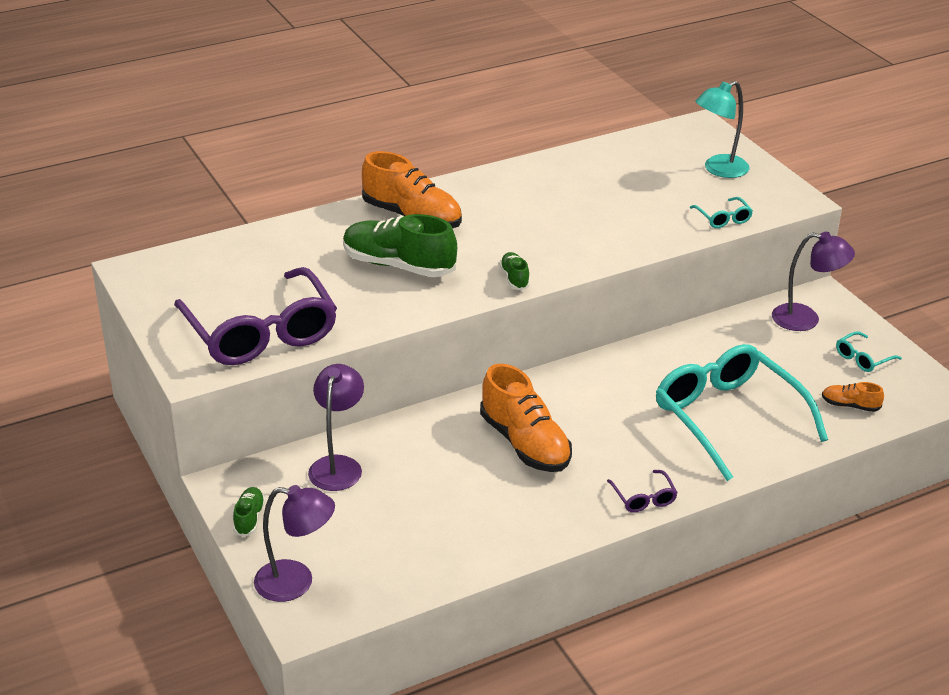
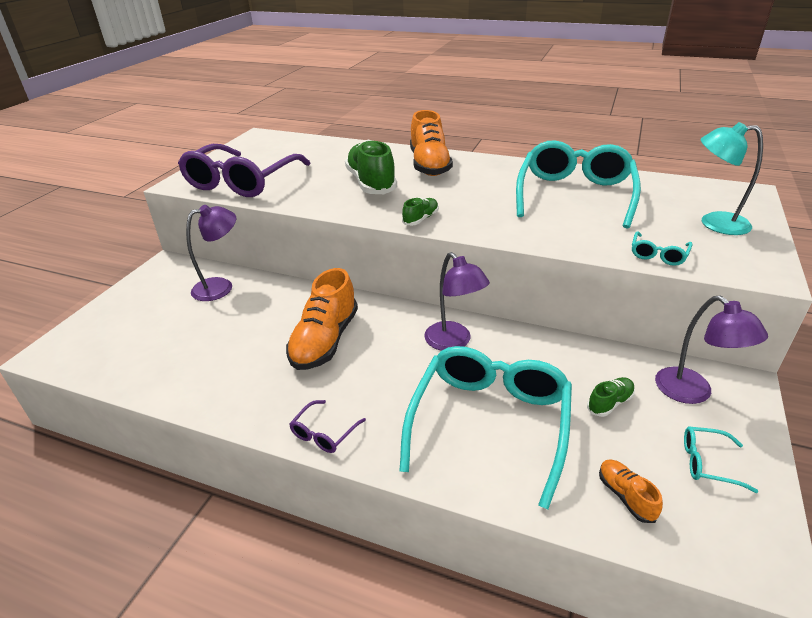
camera: 50 degrees right, 0 degrees up
green shoe [233,487,265,537] -> green shoe moved to [587,377,635,417]
purple lamp [254,485,335,602] -> purple lamp moved to [424,252,490,351]
none -> turquoise glasses [516,140,641,229]

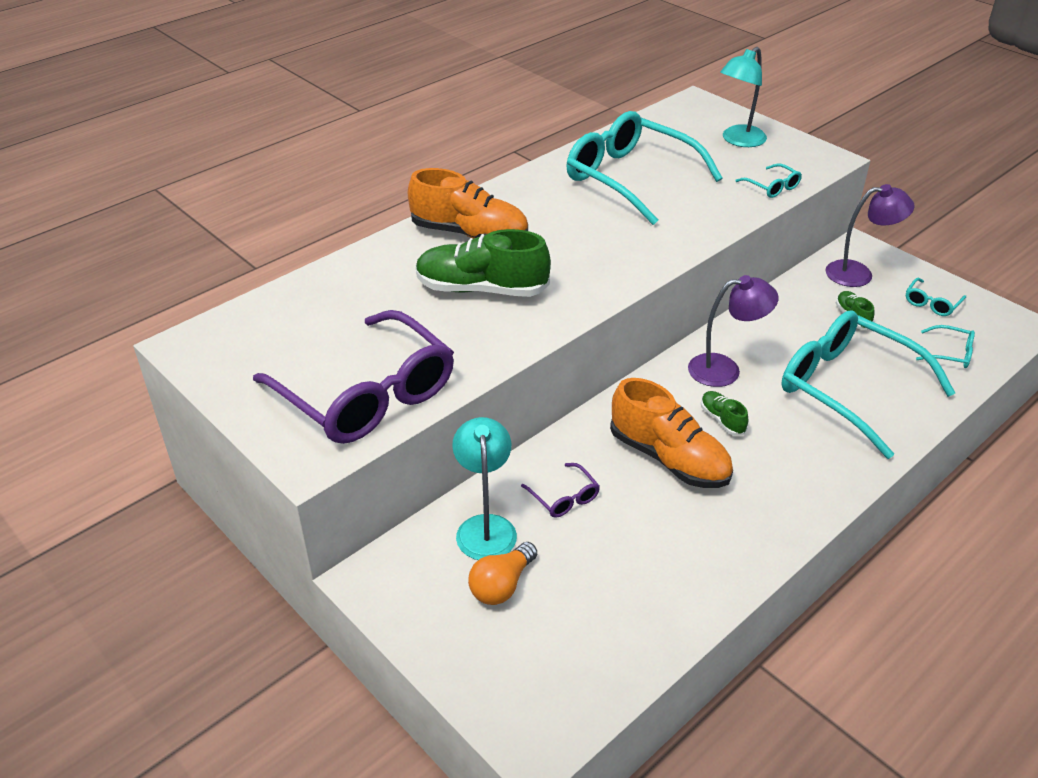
camera: 65 degrees left, 5 degrees up
purple lamp [186,205,236,301] -> turquoise lamp [452,417,517,560]
purple glasses [289,400,366,453] -> purple glasses moved to [521,463,600,518]
green shoe [402,197,439,225] -> green shoe moved to [701,391,748,436]
orange shoe [599,459,663,523] -> turquoise glasses [916,325,975,368]
none -> orange light bulb [468,542,537,605]

